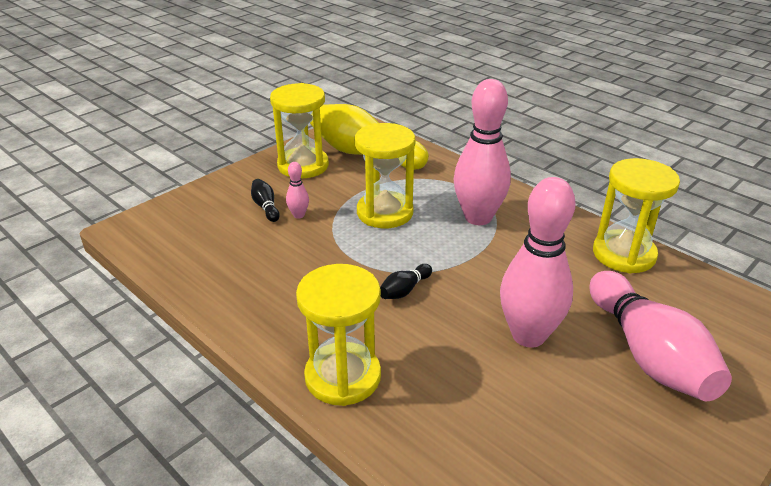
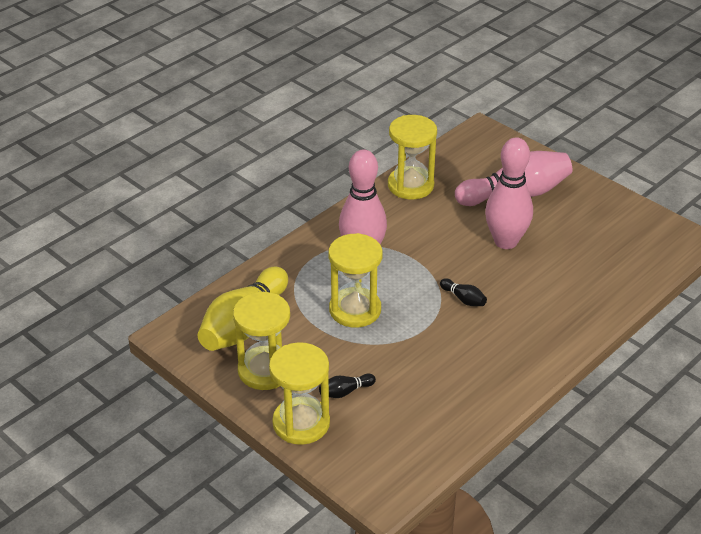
camera: 90 degrees left, 5 degrees up
pink bowling pin [286,162,309,219] -> none
yellow hourglass [296,264,381,406] -> yellow hourglass moved to [269,342,330,445]

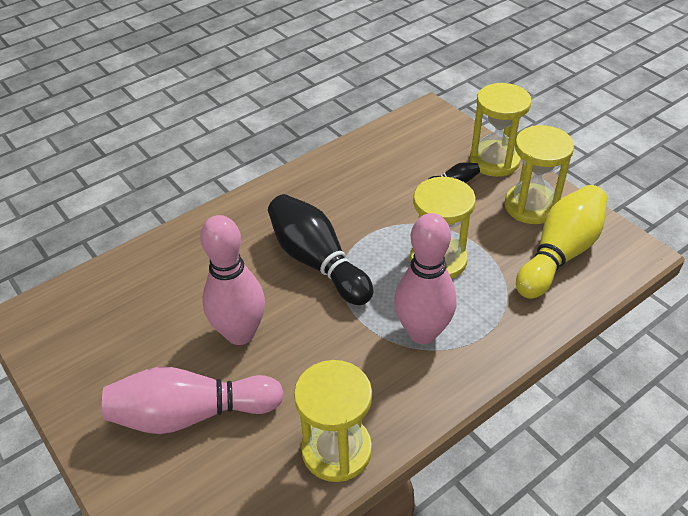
camera: 170 degrees left, 5 degrees up
black bowling pin [440,278,487,306] -> black bowling pin [268,194,374,305], size x2.39

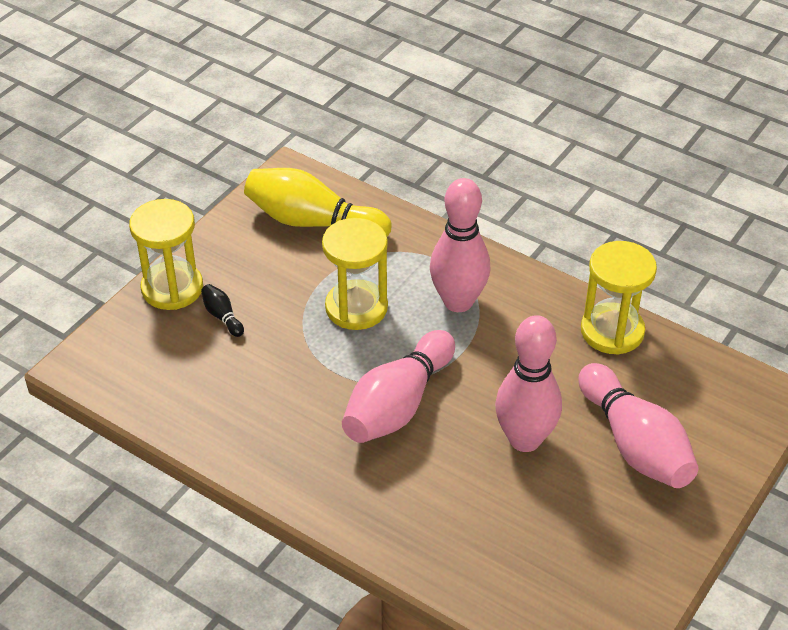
camera: 110 degrees left, 0 degrees up
black bowling pin [268,194,374,305] -> pink bowling pin [342,330,455,443]
yellow hourglass [505,125,574,224] -> none

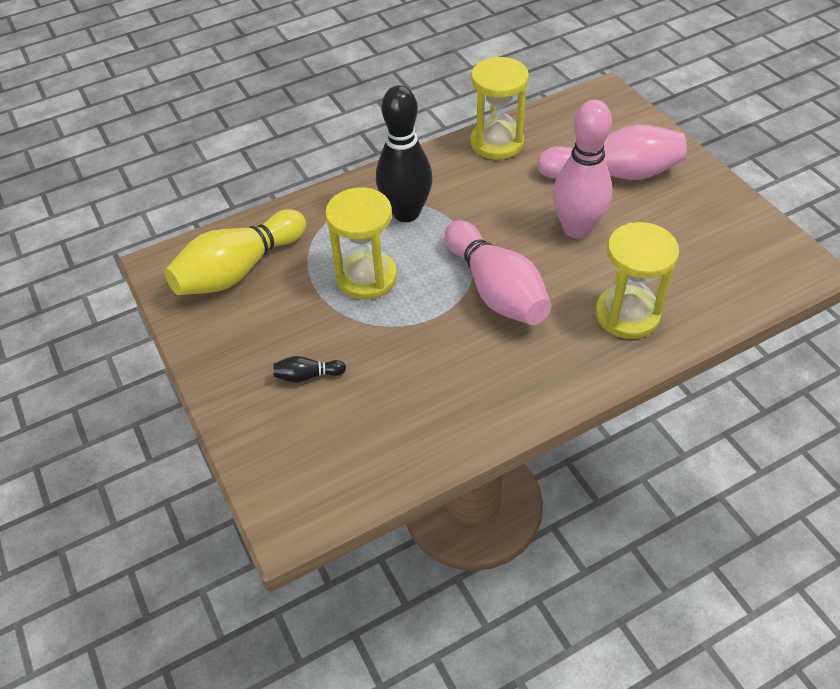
camera: 60 degrees left, 5 degrees up
yellow hourglass [129,199,203,310] -> yellow hourglass moved to [595,222,679,339]
pink bowling pin [430,178,491,312] -> black bowling pin [376,85,433,222]

